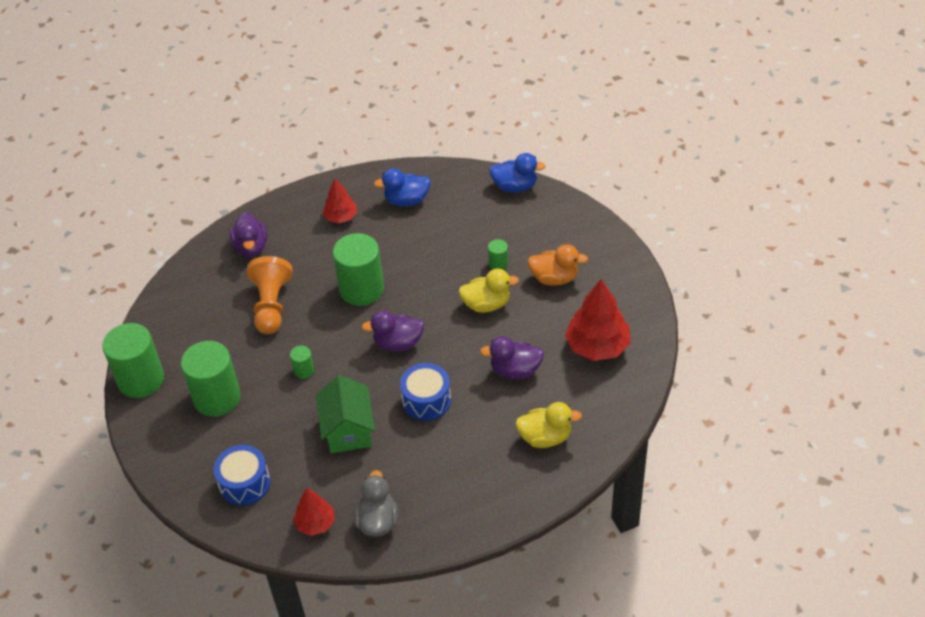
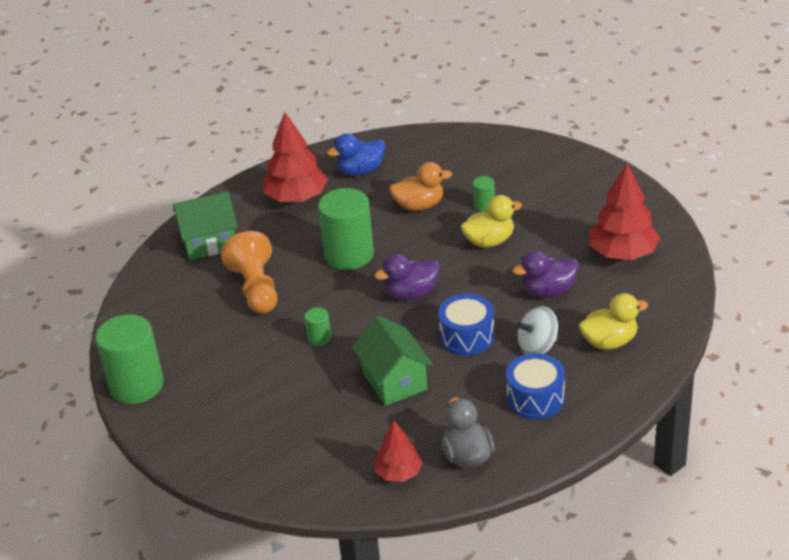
camera: 15 degrees left, 10 degrees down
green cylinder [181,341,240,416] -> none
blue drum [214,445,270,506] -> blue drum moved to [506,353,565,419]
purple duck [230,212,267,257] -> green house [173,191,238,260]
red tree [323,178,357,223] -> red tree [263,112,328,202], size x1.70
blue duck [489,153,546,193] -> none
orange duck [527,244,588,286] -> orange duck moved to [389,162,452,211]
none -> white spinning top [517,306,558,354]

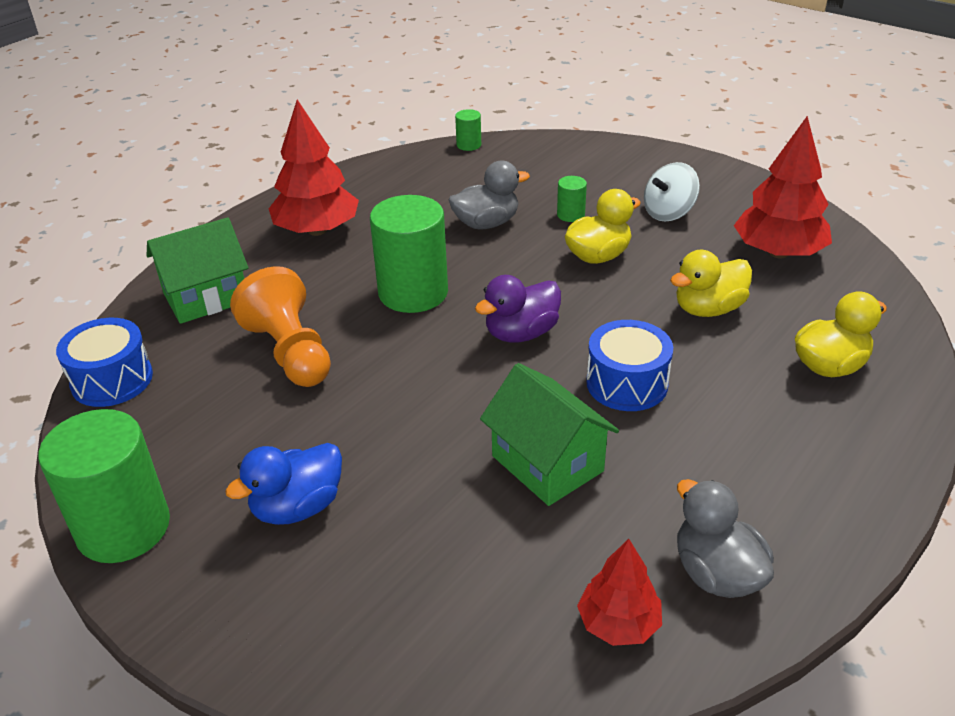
camera: 15 degrees left, 0 degrees up
green cylinder [305,308,331,346] -> green cylinder moved to [455,109,481,151]
blue duck [327,133,385,175] -> blue duck moved to [225,443,342,525]
orange duck [389,162,452,211] -> grey duck [449,161,530,230]
blue drum [506,353,565,419] -> blue drum moved to [56,318,153,407]
purple duck [512,250,579,297] -> yellow duck [670,250,752,317]
white spinning top [517,306,558,354] -> white spinning top moved to [644,162,700,221]

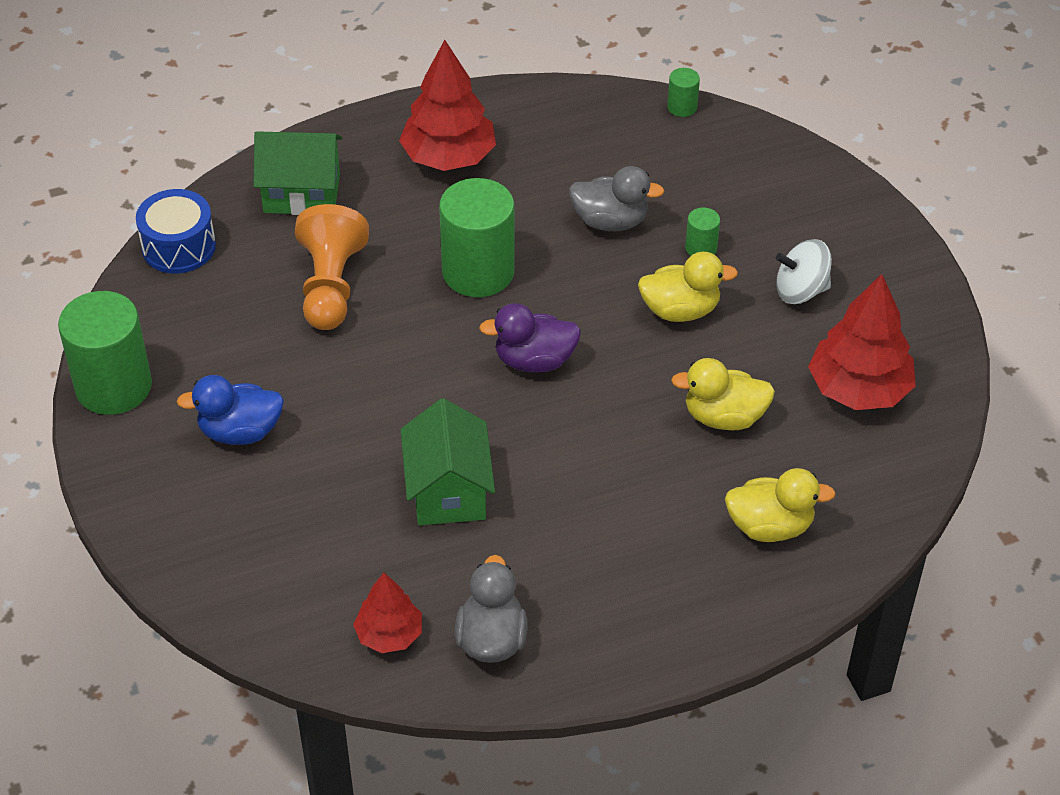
camera: 30 degrees right, 10 degrees up
blue drum [586,320,673,411] -> none

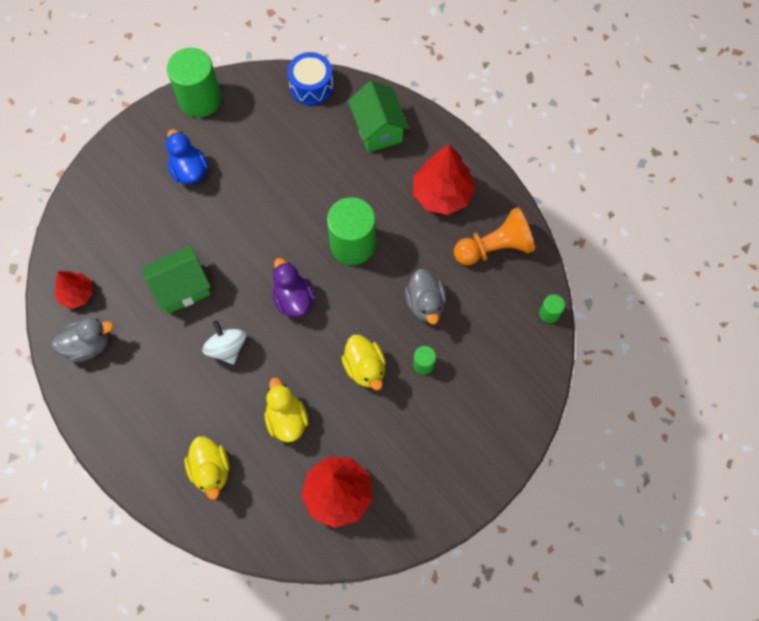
camera: 70 degrees right, 20 degrees up
orange pawn [295,204,369,330] -> orange pawn moved to [454,207,535,265]
white spinning top [776,239,832,304] -> white spinning top moved to [202,321,246,364]

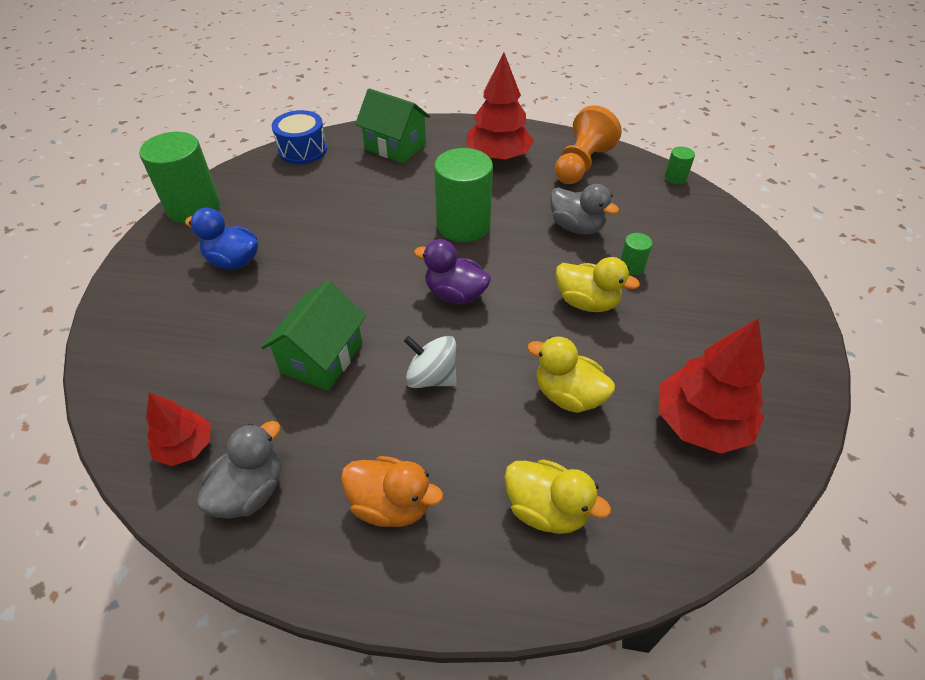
camera: 40 degrees left, 20 degrees down
none -> orange duck [341,456,443,527]

